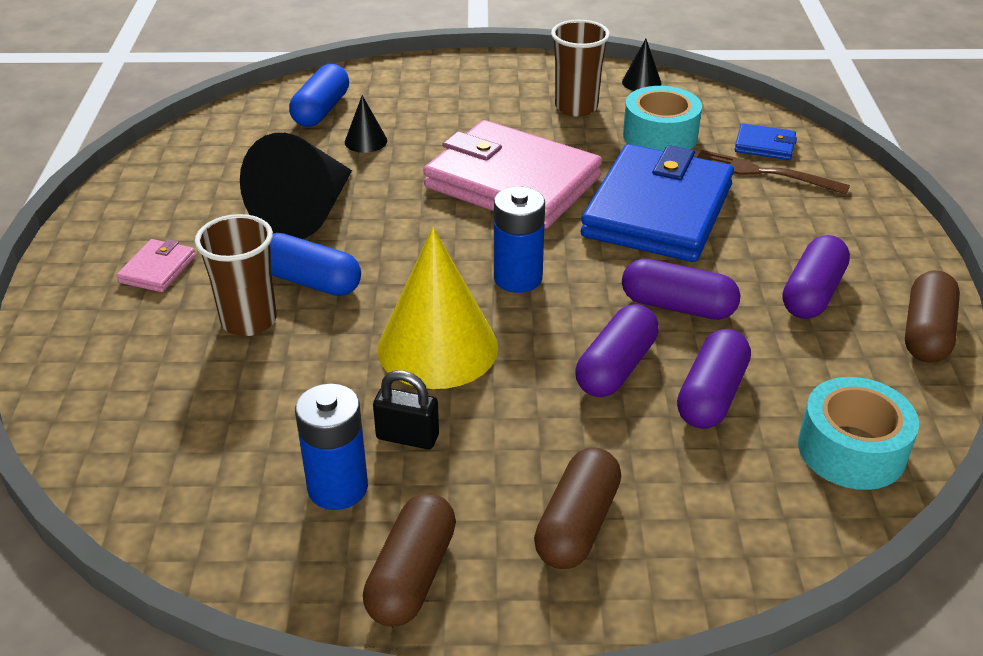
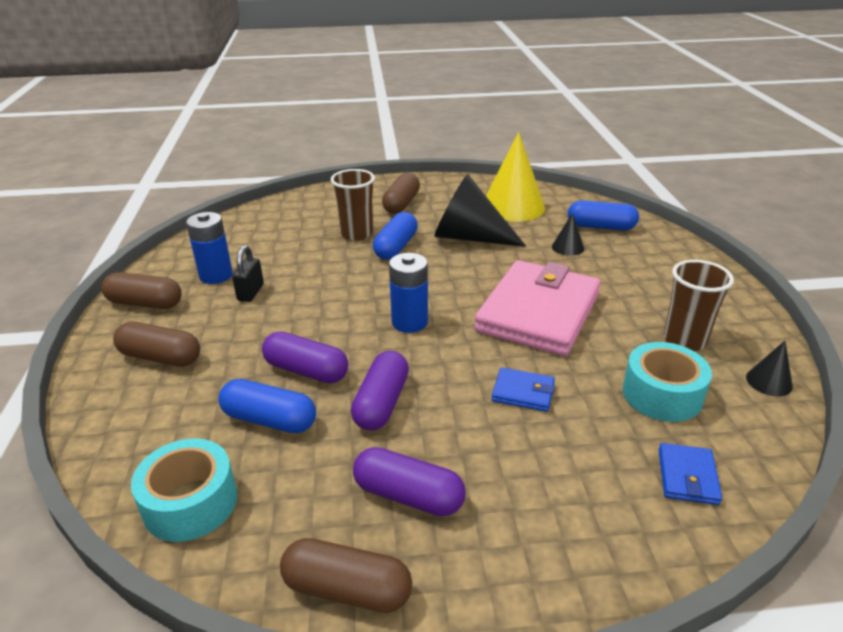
camera: 85 degrees right, 5 degrees down
pink wallet [117,239,196,292] -> brown capsule [382,173,420,214]
yellow cone [378,227,498,389] -> yellow cone moved to [486,132,545,222]
blue wallet [581,144,734,262] -> blue wallet [492,368,555,412], size x0.41
purple capsule [677,329,751,429] -> blue capsule [218,379,316,433]
brown fork [697,150,850,195] -> none

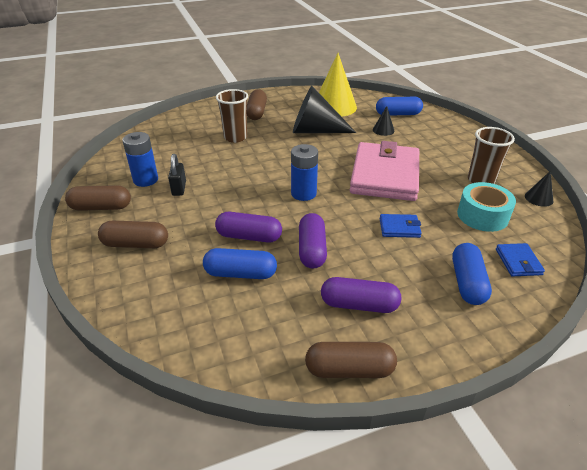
camera: 15 degrees left, 5 degrees up
turquoise tape [131,438,237,542] -> none
blue capsule [373,212,418,260] -> blue capsule moved to [452,243,492,305]

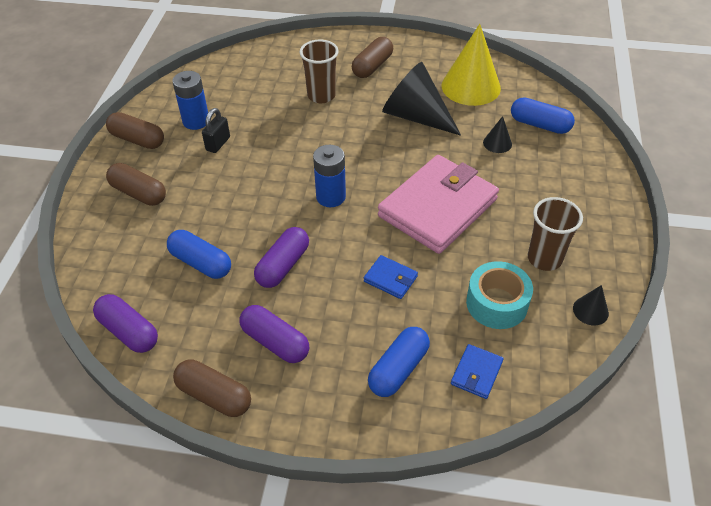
camera: 30 degrees right, 10 degrees up
purple capsule [215,212,282,243] -> purple capsule moved to [93,294,158,353]

